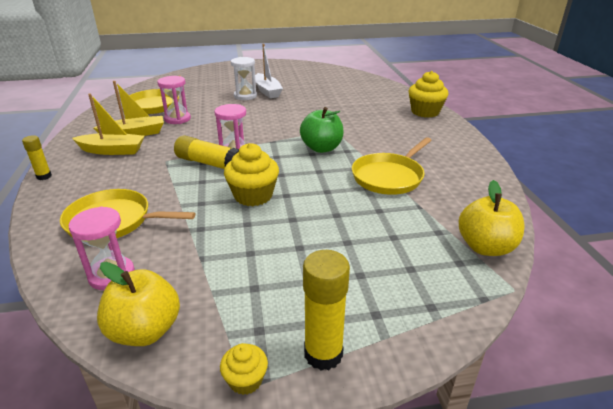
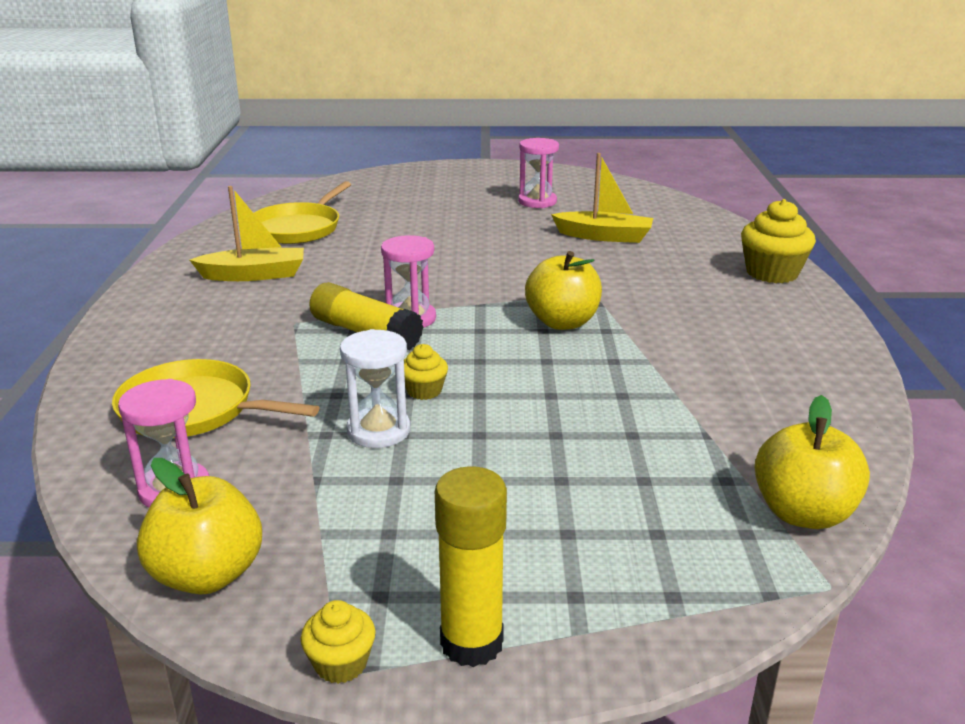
camera: 10 degrees right, 5 degrees down
yellow glue stick [22,135,52,180] -> none
yellow boat [72,93,144,155] -> yellow boat moved to [551,153,653,243]
pink hourglass [157,76,191,124] -> pink hourglass moved to [518,138,559,208]
yellow cupcake [224,143,279,206] -> yellow cupcake [404,344,448,400], size x0.54
white hourglass [231,57,257,100] -> white hourglass moved to [340,329,410,448]
white boat [255,44,283,98] -> none
green apple [300,107,344,153] -> yellow apple [525,251,602,330]
yellow pan [352,137,432,195] -> none

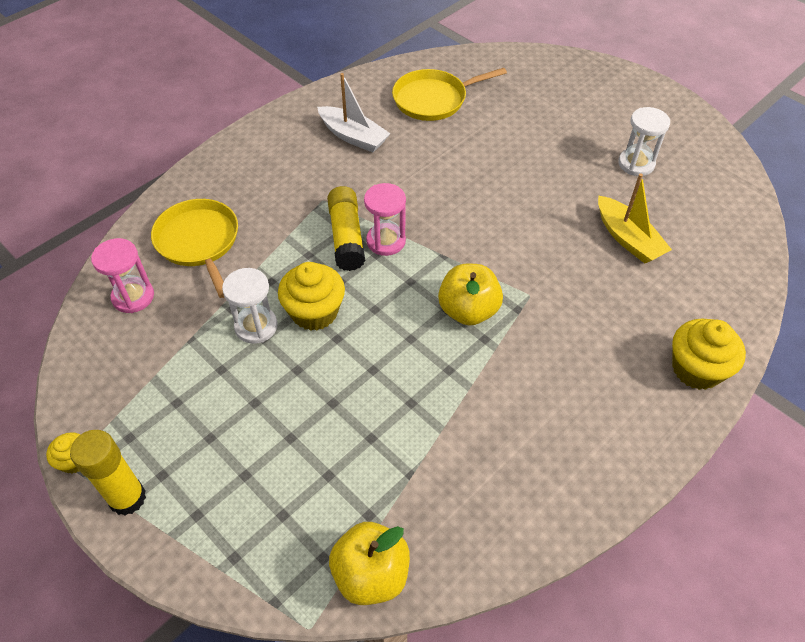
camera: 45 degrees right, 25 degrees up
yellow apple [137,458,262,594] -> none
yellow boat [190,186,304,281] -> white boat [317,73,390,153]
yellow cupcake [404,344,448,400] -> yellow cupcake [278,262,345,331], size x1.86
pink hourglass [518,138,559,208] -> white hourglass [618,107,670,176]

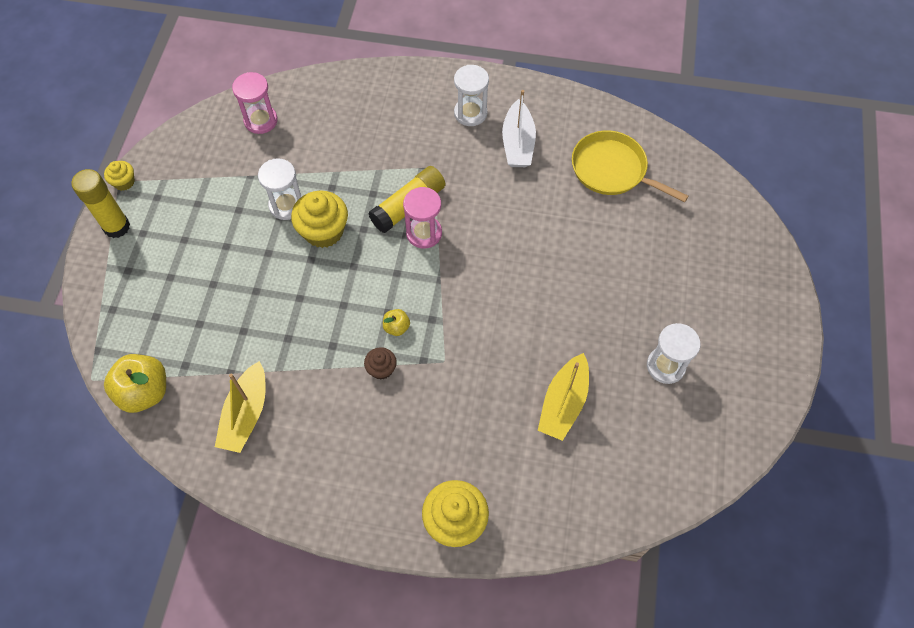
camera: 55 degrees right, 10 degrees up
yellow pan [151,199,238,298] -> none
yellow apple [438,264,503,326] -> yellow apple [383,309,410,336], size x0.49
none -> yellow boat [215,361,266,453]
none -> brown cupcake [364,347,397,380]
none -> white hourglass [454,65,489,126]

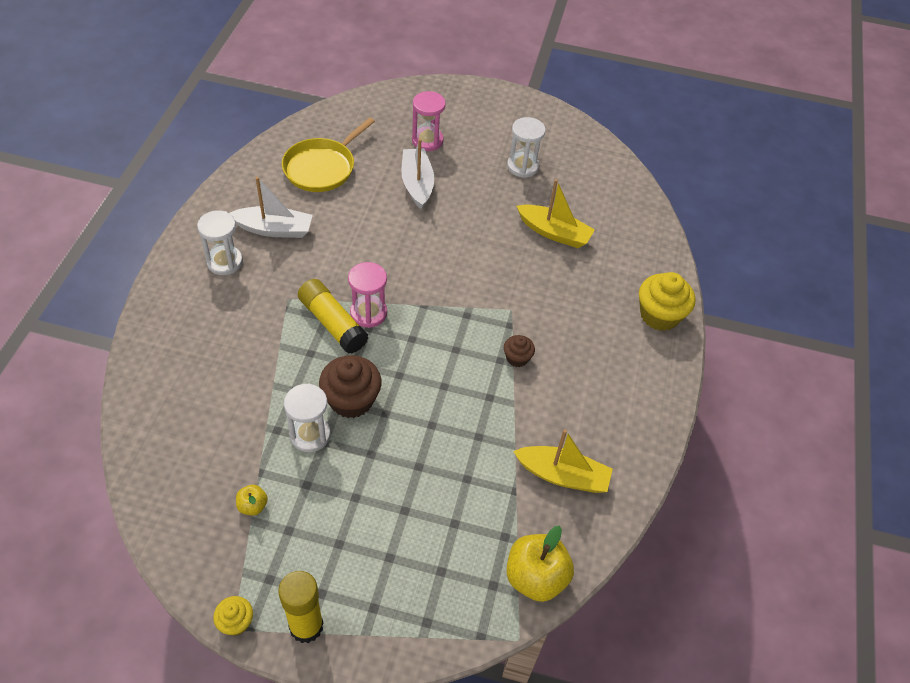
camera: 90 degrees left, 10 degrees down
pink hourglass [232,72,278,134] -> pink hourglass moved to [412,91,446,151]
yellow cupcake [291,190,348,248] -> brown cupcake [319,355,382,418]
yellow apple [383,309,410,336] -> yellow apple moved to [236,485,268,516]
none -> white boat [401,139,434,209]

